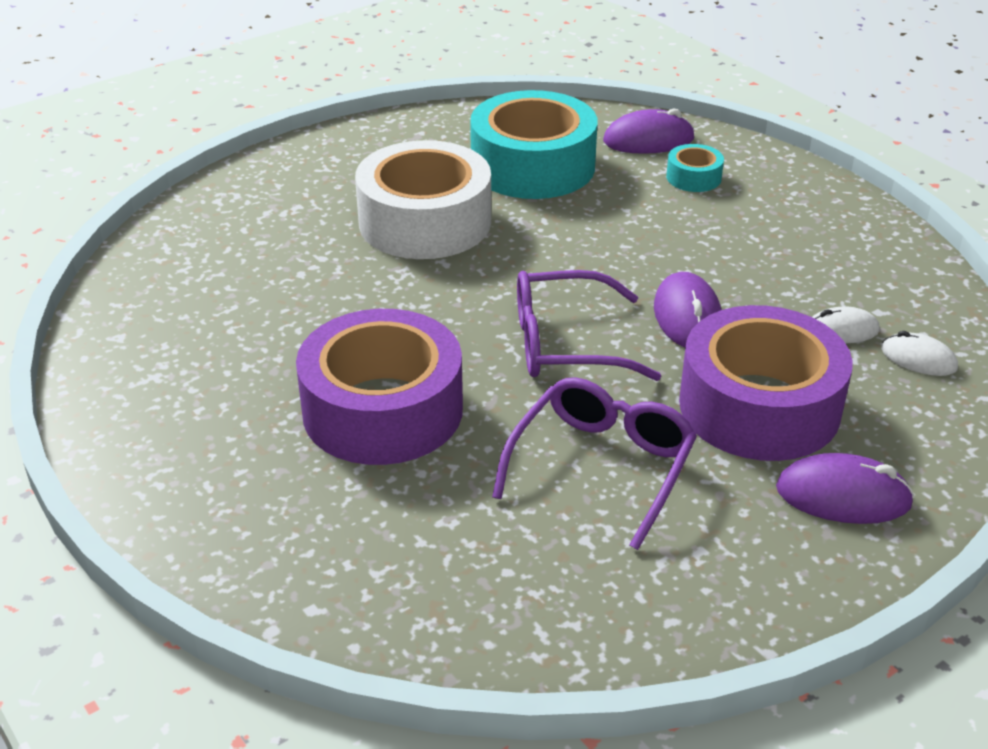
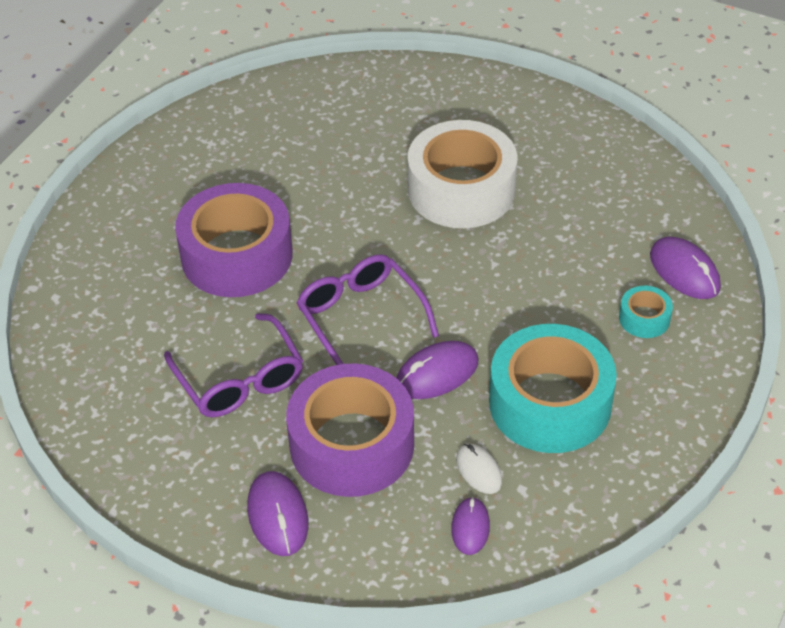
camera: 65 degrees right, 10 degrees up
turquoise tape [470,90,597,199] -> turquoise tape moved to [489,324,617,453]
purple glasses [492,377,697,550] -> purple glasses turned 60 degrees clockwise [164,313,303,417]
white mouse [881,331,958,376] -> purple mouse [451,497,490,555]

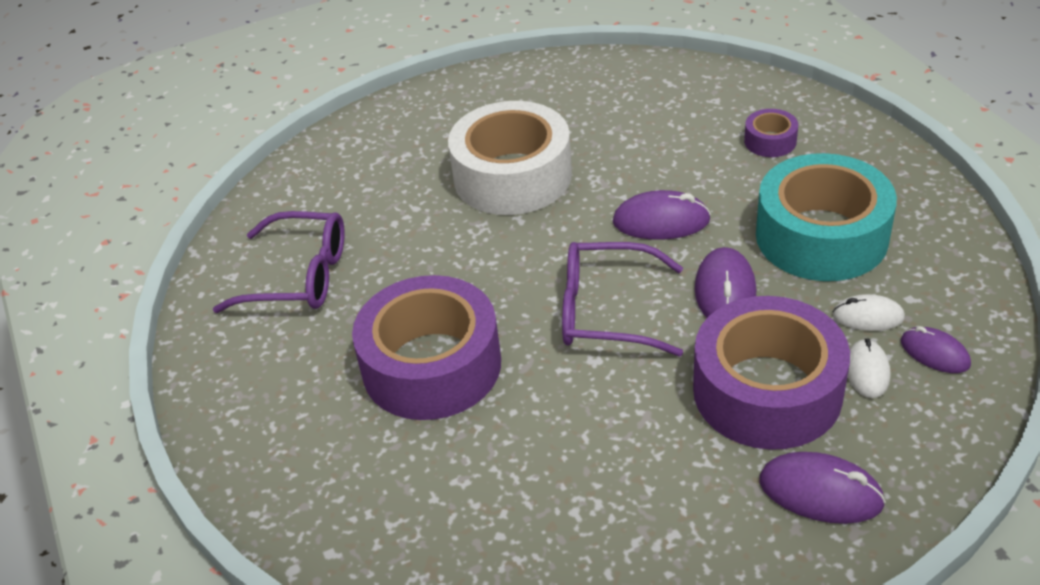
camera: 50 degrees left, 5 degrees down
purple glasses [164,313,303,417] -> purple glasses moved to [213,211,345,313]
turquoise tape [619,286,673,338] -> purple tape [744,109,798,157]
purple mouse [650,237,721,299] -> purple mouse moved to [613,190,711,240]
none -> white mouse [847,338,890,398]

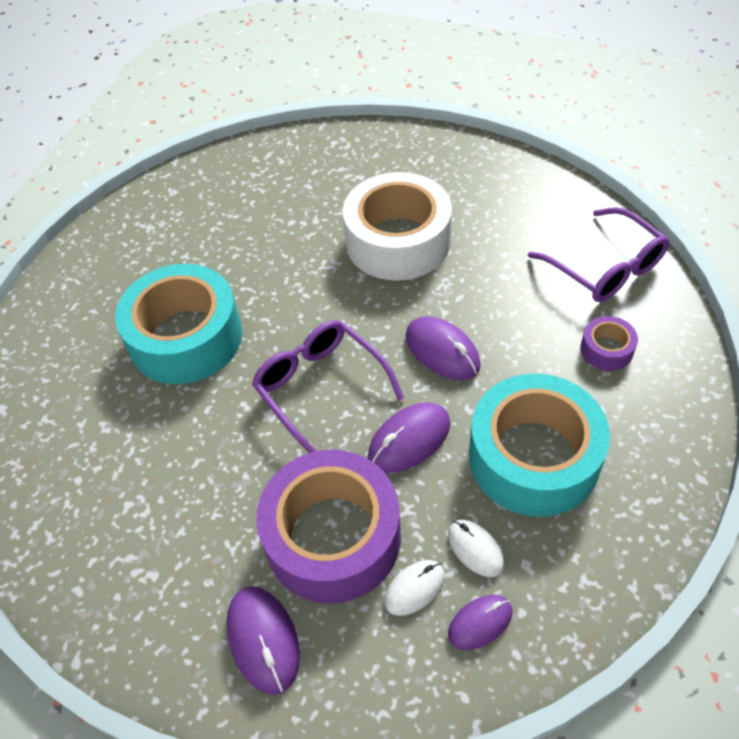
camera: 45 degrees right, 10 degrees up
purple glasses [213,211,345,313] -> purple glasses moved to [528,207,669,302]
purple tape [352,275,501,420] -> turquoise tape [115,264,242,384]
purple mouse [901,326,971,373] -> purple mouse turned 60 degrees clockwise [448,595,512,650]

